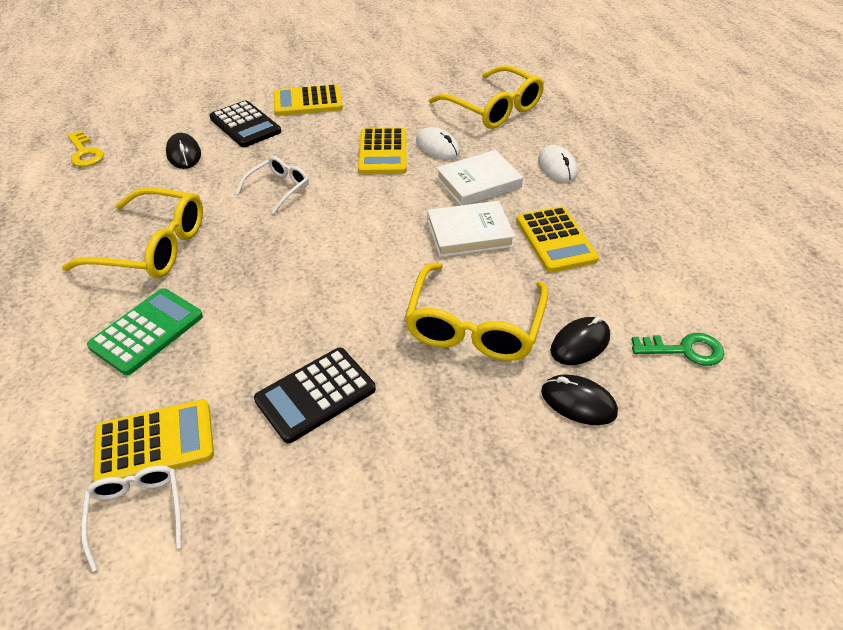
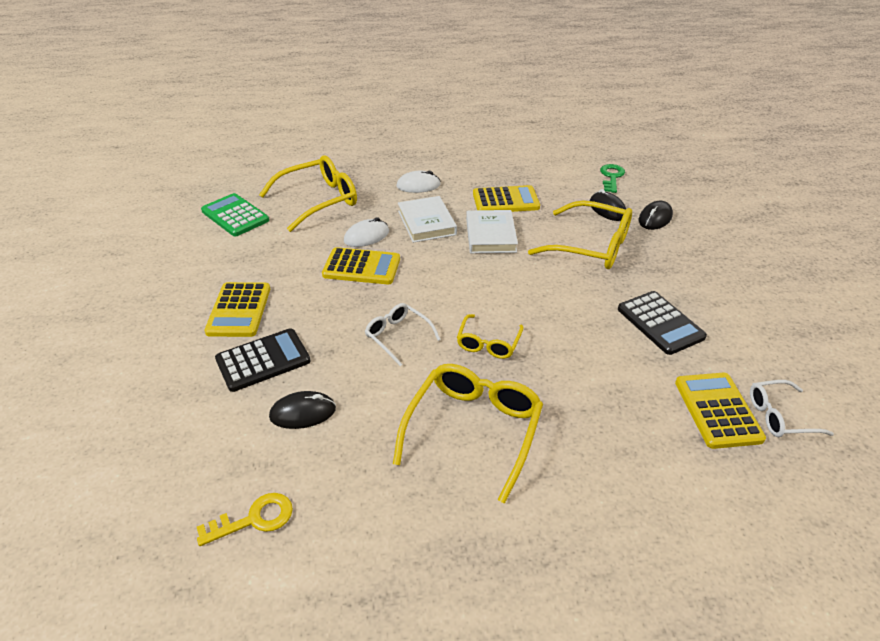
camera: 80 degrees left, 5 degrees down
green calculator [87,288,203,375] -> green calculator moved to [201,193,269,236]
none -> yellow glasses [457,314,523,359]

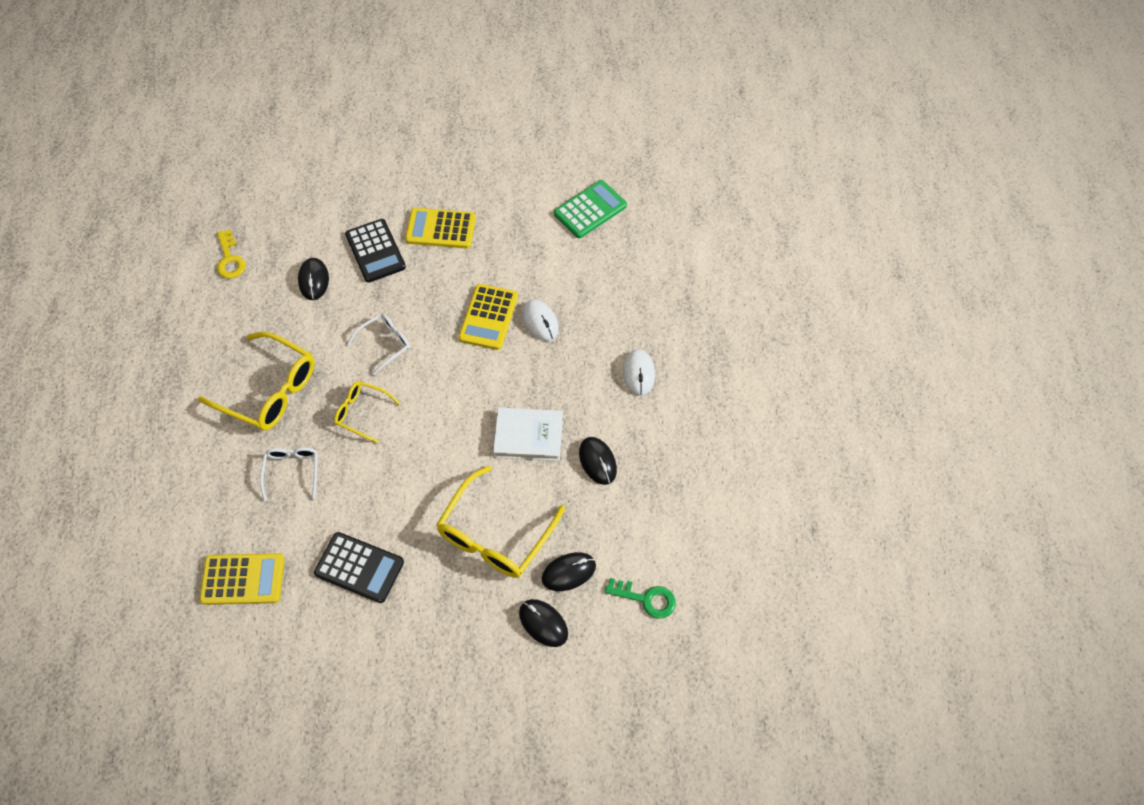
camera: 95 degrees right, 20 degrees up
yellow glasses [259,156,357,232] -> none
white book [398,196,457,243] -> none
yellow calculator [473,185,540,212] -> black mouse [579,437,617,485]
black calculator [618,291,707,355] -> black calculator turned 135 degrees counterclockwise [314,532,404,603]
white glasses [750,380,834,437] -> white glasses moved to [260,447,318,501]

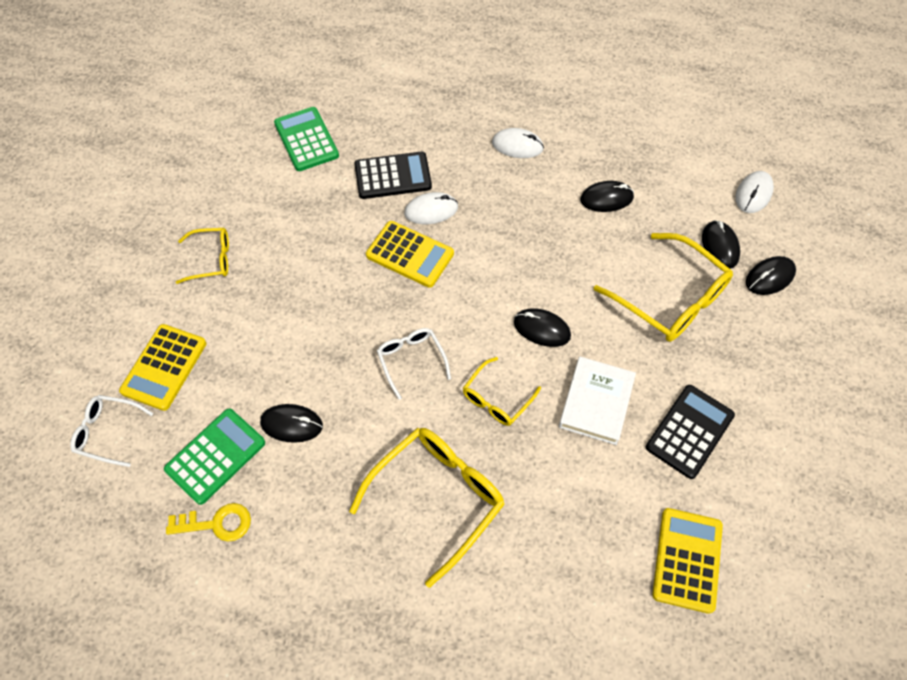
camera: 75 degrees left, 0 degrees up
white glasses [260,447,318,501] -> white glasses moved to [70,395,153,467]
black calculator [345,219,406,283] -> black calculator moved to [354,152,432,199]
yellow calculator [405,208,476,249] -> yellow calculator moved to [119,324,206,411]
white book [493,407,563,461] -> white book moved to [559,357,636,445]
green key [605,578,676,619] -> white mouse [735,171,774,213]
none -> green calculator [164,409,265,505]
none -> yellow glasses [176,228,229,284]
none -> black mouse [514,308,571,347]

